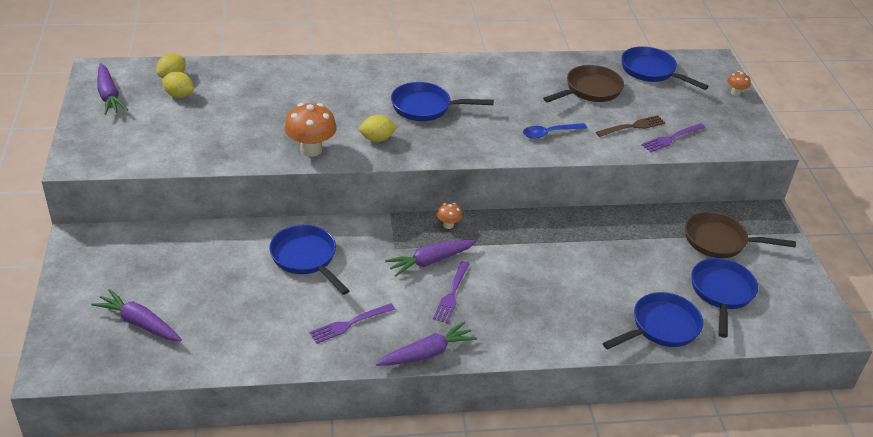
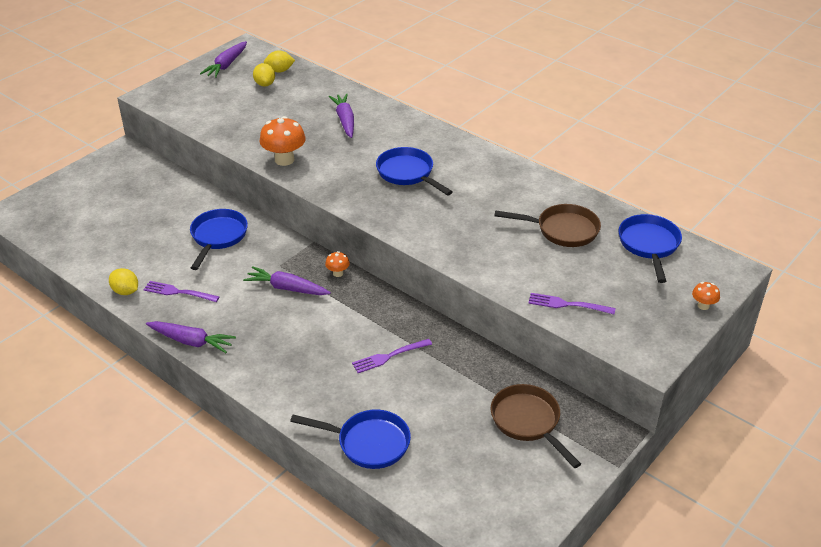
camera: 50 degrees right, 0 degrees up
purple carrot [91,289,182,341] -> purple carrot moved to [328,93,354,138]
yellow lemon [359,115,397,142] -> yellow lemon moved to [109,268,138,295]
purple fork [433,261,470,323] -> purple fork moved to [352,339,432,373]
blue spoon [523,123,587,138] -> none
brown fork [596,115,665,137] -> none
blue pan [691,258,758,338] -> none

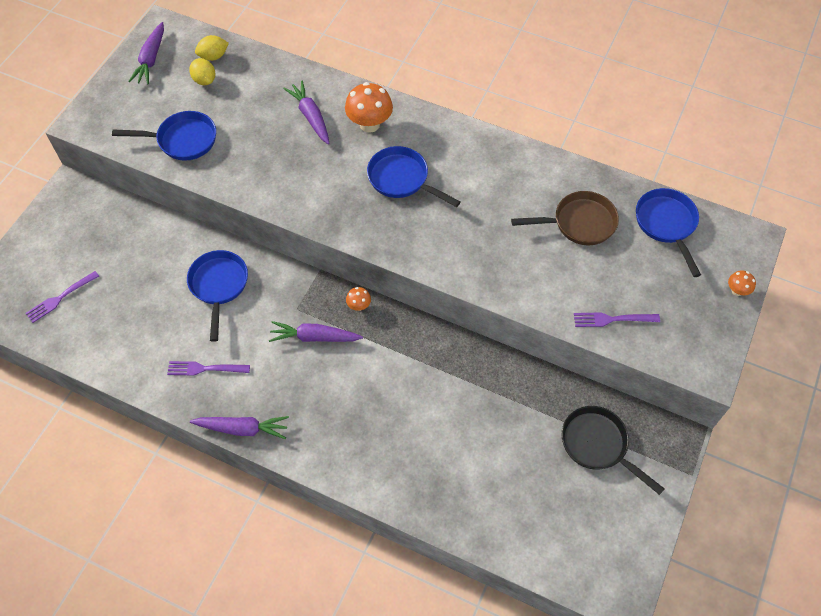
camera: 15 degrees left, 20 degrees up
yellow lemon [109,268,138,295] -> none
orange mushroom [260,116,306,166] -> orange mushroom moved to [345,82,393,133]
blue pan [290,410,411,469] -> blue pan moved to [112,111,216,161]
purple fork [352,339,432,373] -> purple fork moved to [25,271,99,323]
brown pan [491,384,581,468] -> black pan [561,406,665,495]

